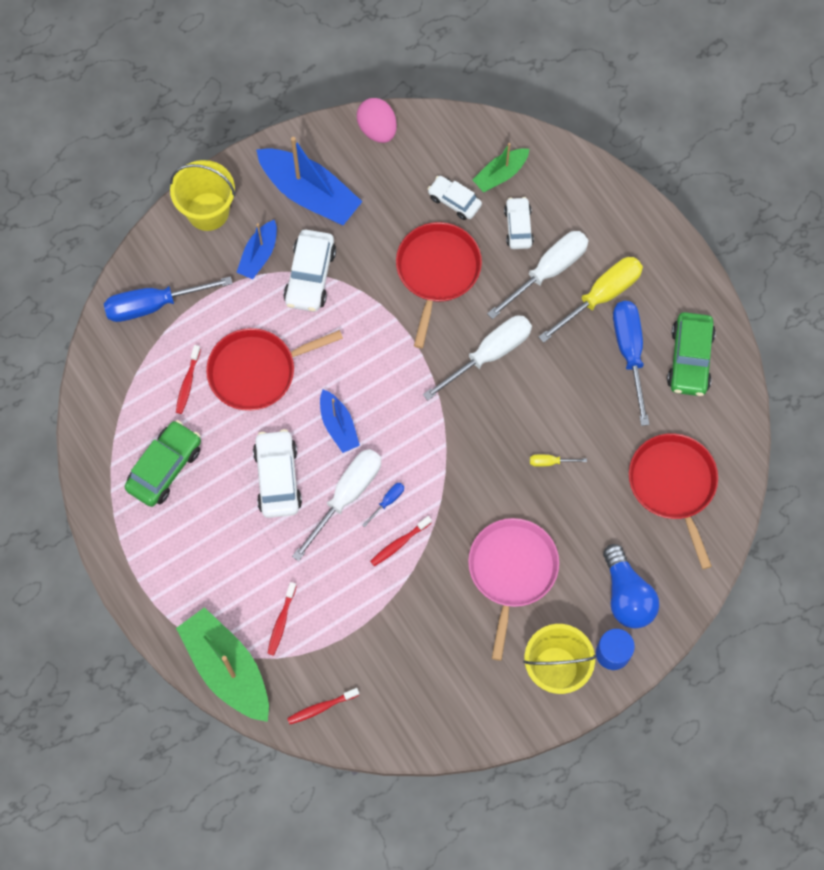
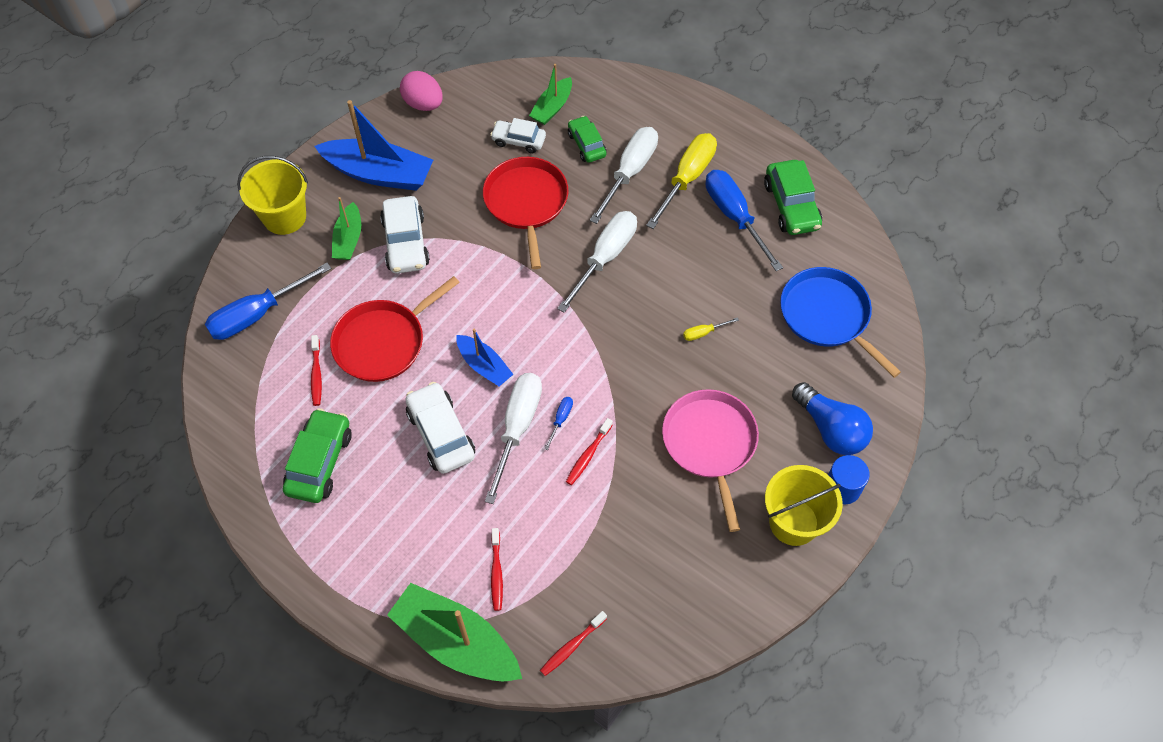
camera: 20 degrees left, 10 degrees down
blue boat [236,220,277,279] -> green boat [332,197,361,260]
white car [504,197,534,249] -> green car [568,116,607,163]
red pan [629,433,718,569] -> blue pan [780,267,901,378]

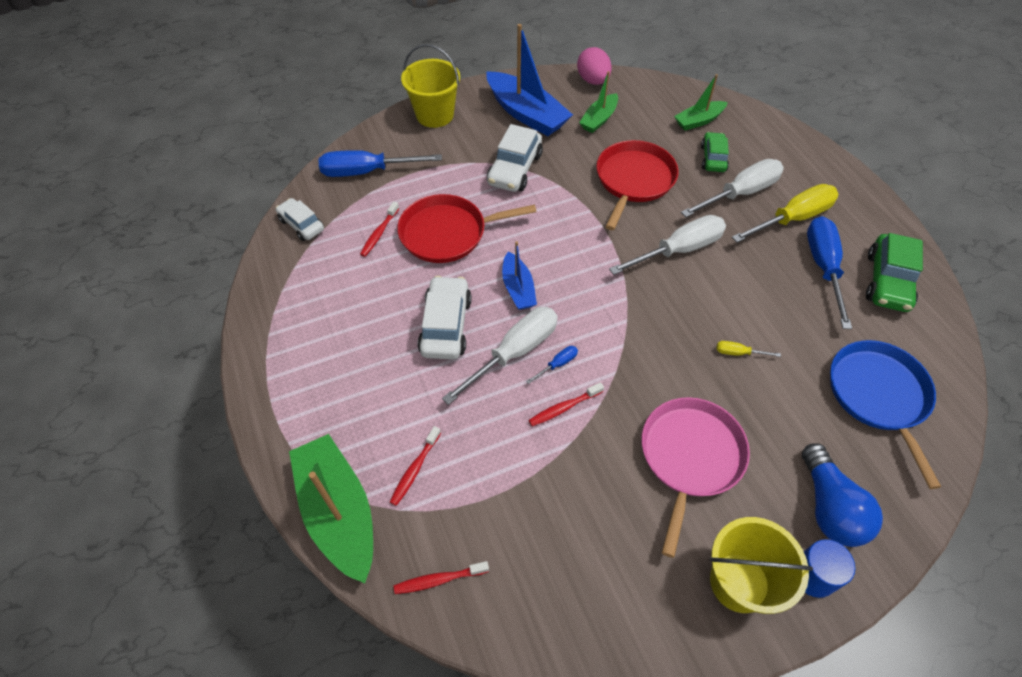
camera: 30 degrees right, 5 degrees down
green car [283,408,352,503] -> none
green boat [332,197,361,260] -> green boat moved to [579,71,618,133]
white car [490,118,546,153] -> white car moved to [276,198,324,241]

